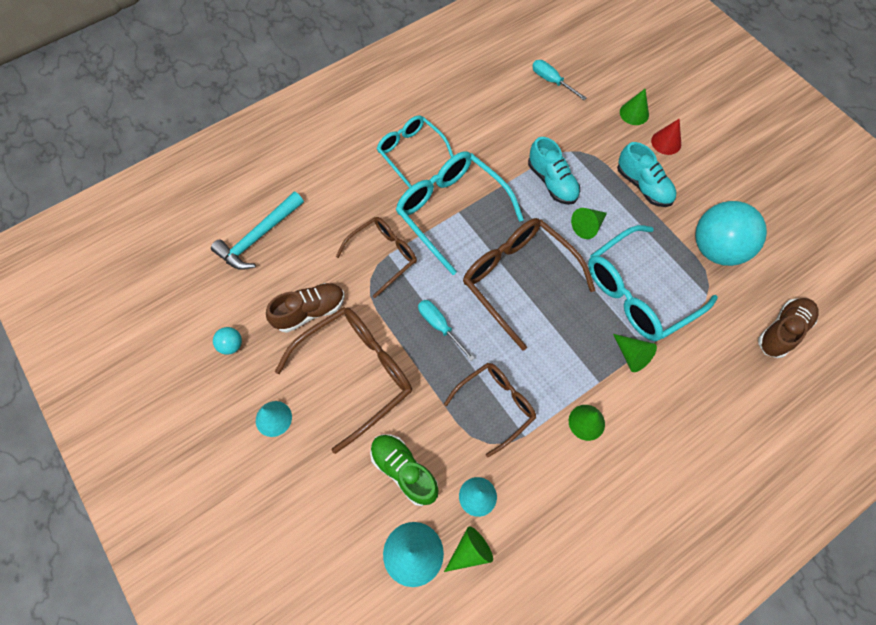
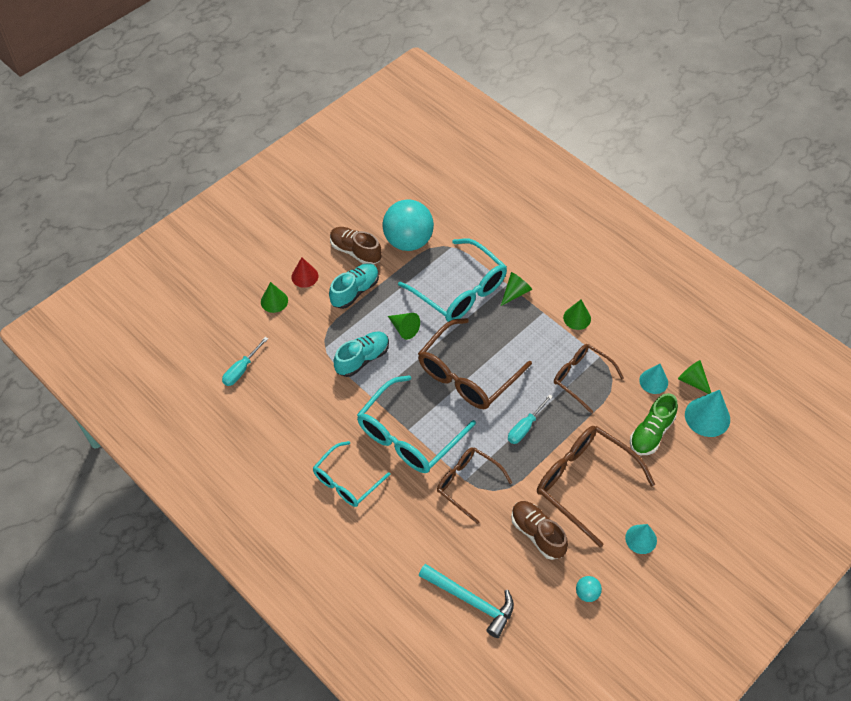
camera: 100 degrees left, 10 degrees down
brown shoe [758,298,819,358] -> brown shoe moved to [330,227,382,265]

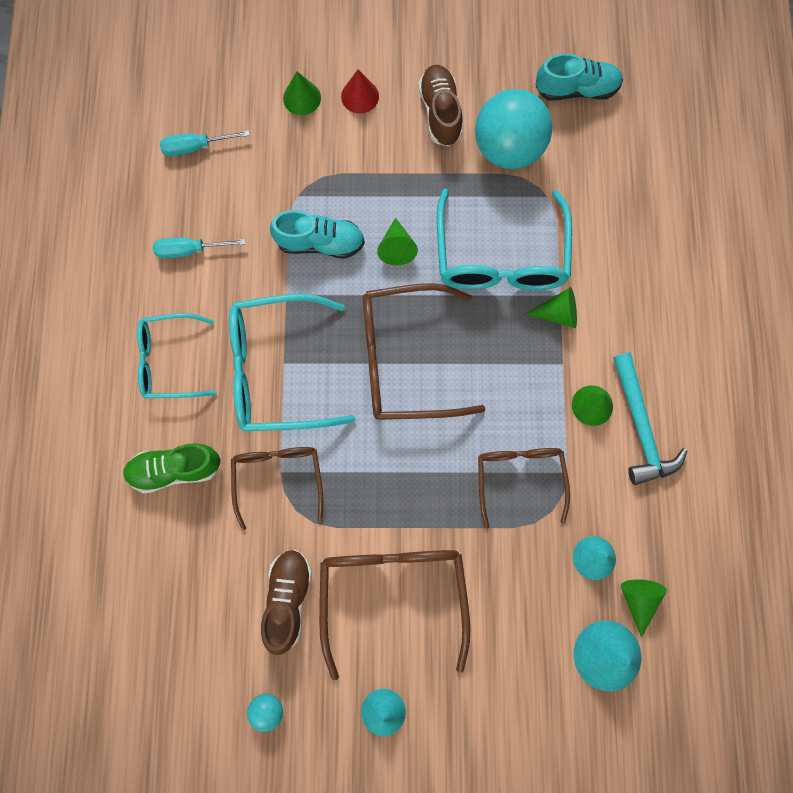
camera: 45 degrees right, 20 degrees up
turquoise shoe [329,264,379,309] -> turquoise shoe moved to [536,53,623,100]
turquoise hammer [418,564,514,638] -> turquoise hammer moved to [613,352,688,485]
turquoise screwdriver [508,394,553,444] -> turquoise screwdriver moved to [153,238,246,258]
green shoe [630,393,678,455] -> green shoe moved to [123,443,221,493]

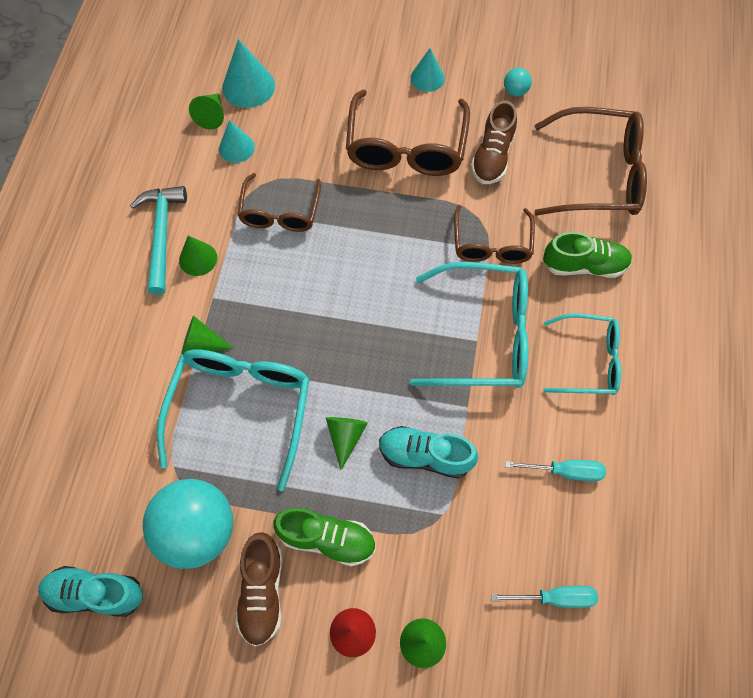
camera: 170 degrees left, 10 degrees down
brown glasses [363,283,486,420] -> brown glasses moved to [534,107,647,216]
none -> green shoe [273,508,376,567]

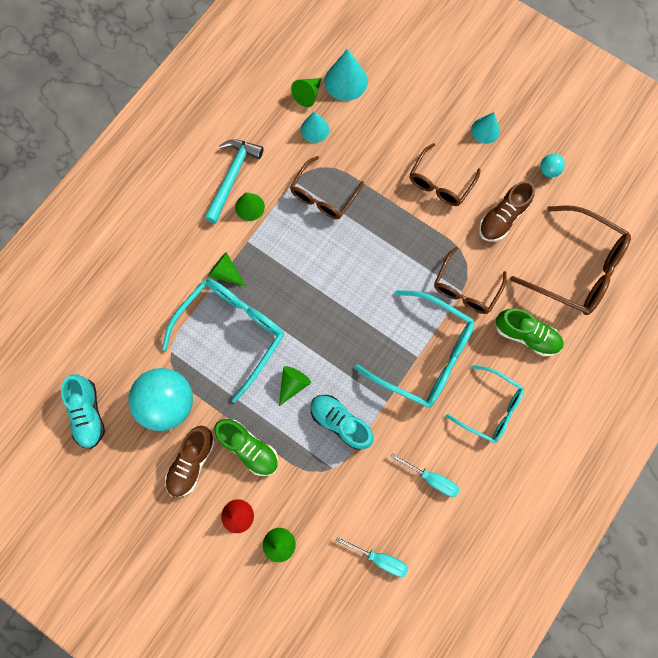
camera: 25 degrees right, 10 degrees up
turquoise shoe [38,566,143,617] -> turquoise shoe turned 135 degrees counterclockwise [61,374,105,449]
brown glasses [346,90,470,176] -> brown glasses [410,143,481,206], size x0.63

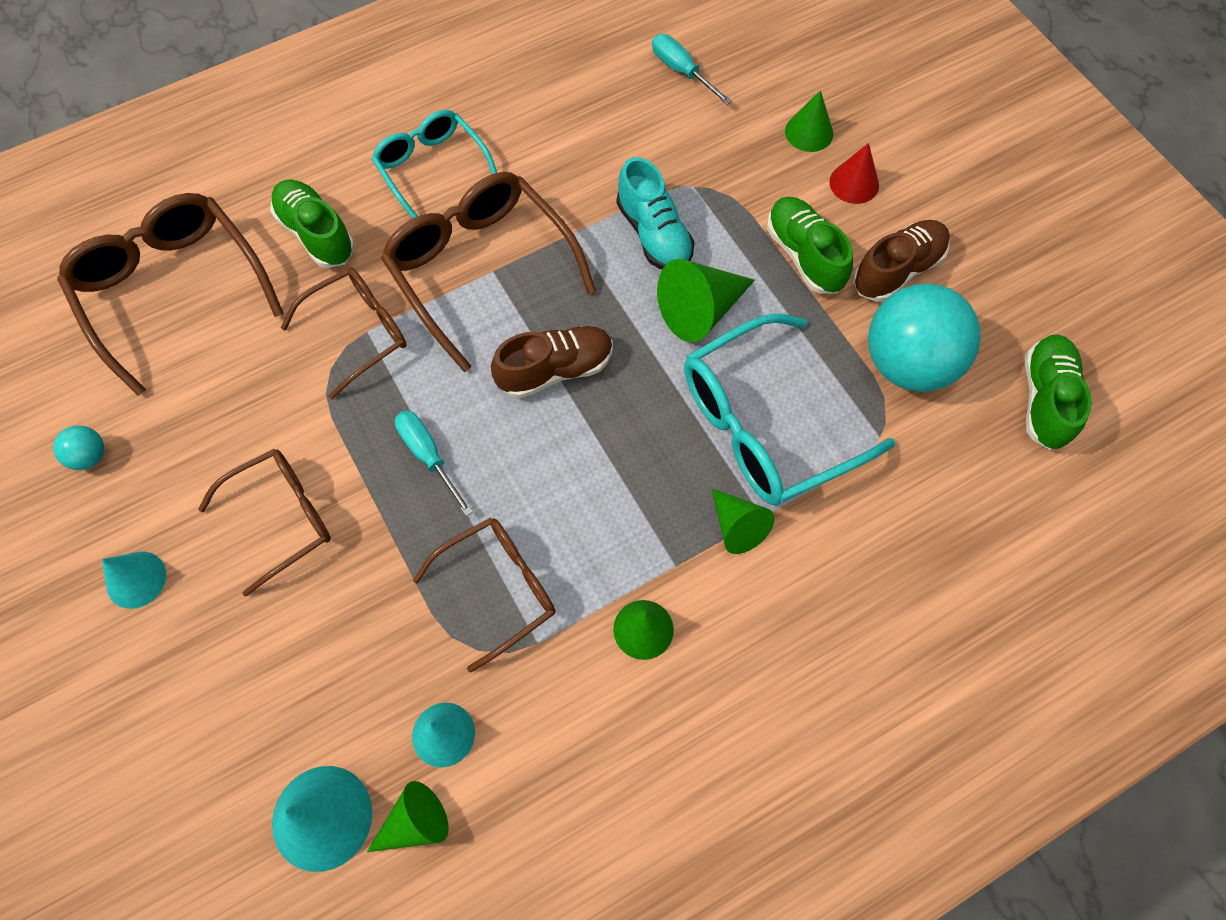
camera: 155 degrees left, 10 degrees down
turquoise shoe [61,374,105,449] -> green shoe [1025,335,1092,450]
turquoise hammer [204,139,264,224] -> none
green cone [279,366,311,406] -> green cone [657,259,755,342], size x1.54
turquoise glasses [355,290,475,408] -> brown glasses [381,172,596,372]
turquoise screwdriver [390,453,459,497] -> turquoise screwdriver moved to [395,411,473,516]
brown shoe [479,181,535,242] -> brown shoe moved to [491,326,613,398]

